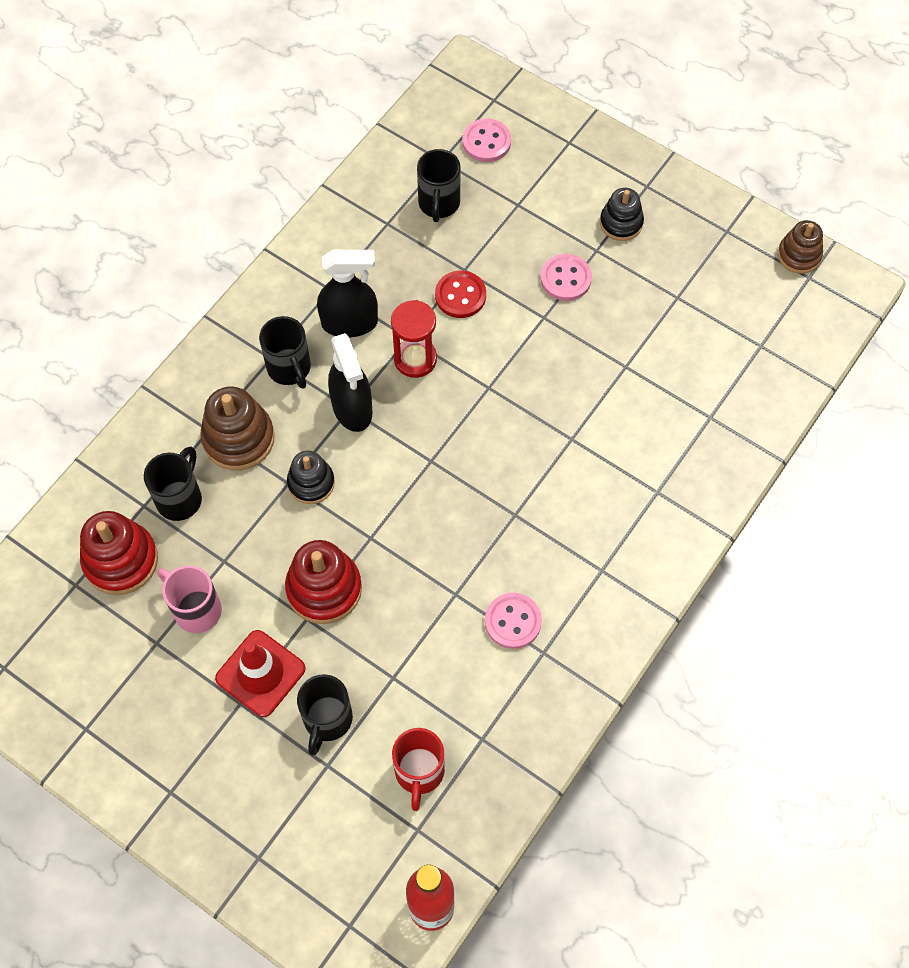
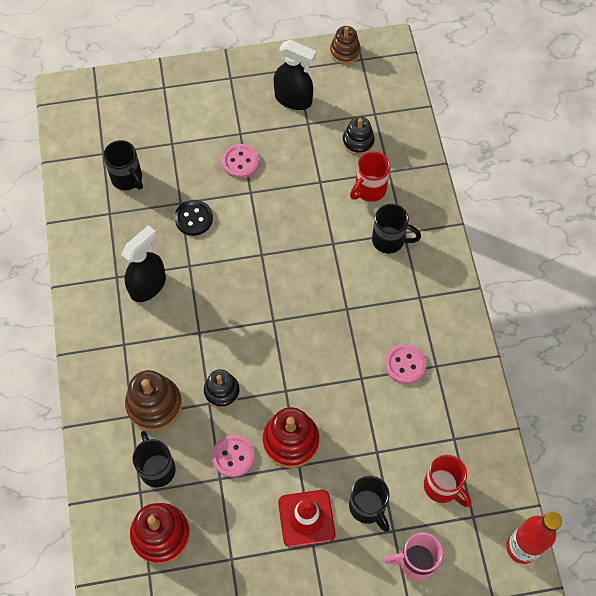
camera: 45 degrees left, 0 degrees up
pink mug [157,565,222,633] -> pink mug moved to [384,533,443,580]
black mug [259,316,311,389] -> black mug moved to [372,204,421,254]
black spray bottle [328,333,372,432] -> black spray bottle moved to [274,40,316,110]
red hourglass [391,300,437,378] -> none
red button [435,271,486,318] -> black button [174,200,213,236]
pink button [462,118,511,162] -> pink button moved to [212,435,255,478]
black stacking toy [600,188,644,241] -> black stacking toy moved to [342,116,375,155]
none -> red mug [350,152,390,202]

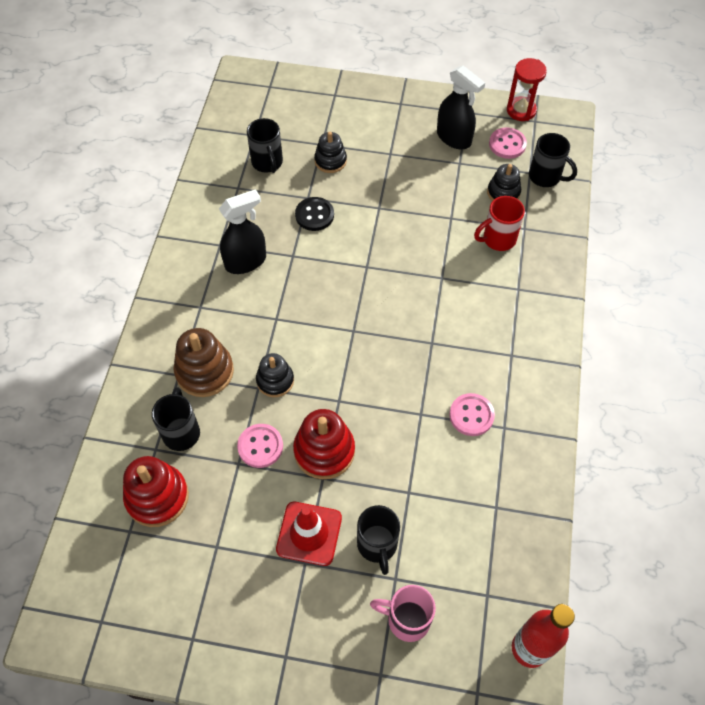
camera: 20 degrees right, 5 degrees down
pink button [222,144,259,178] -> pink button moved to [489,128,527,159]
brown stacking toy [330,26,361,64] -> red hourglass [507,58,547,121]
black mug [372,204,421,254] -> black mug moved to [529,133,577,187]
red mug [424,455,471,507] -> none
none -> black stacking toy [314,132,347,173]

